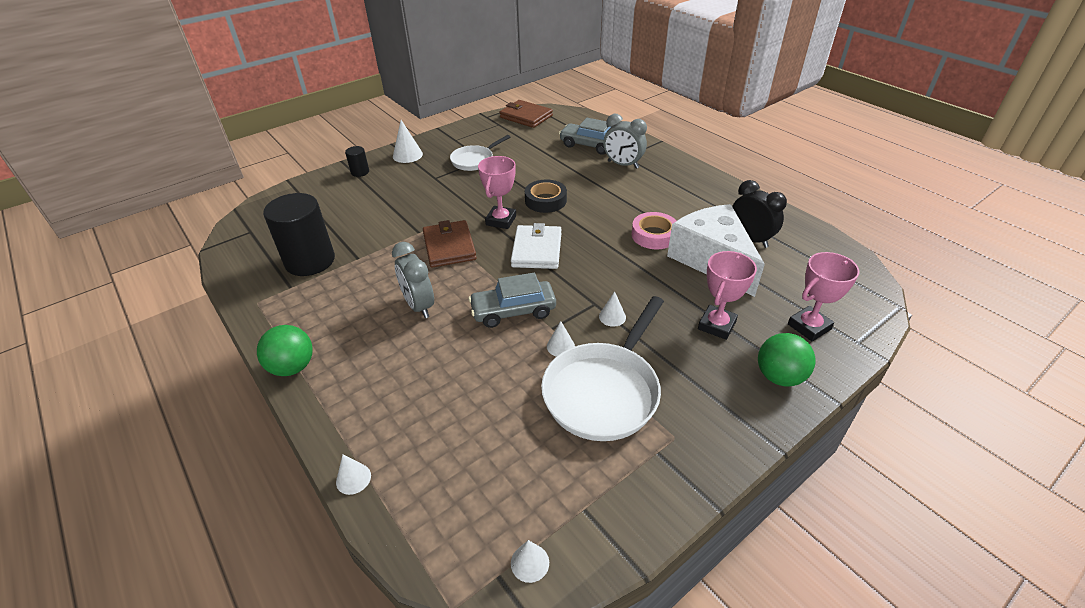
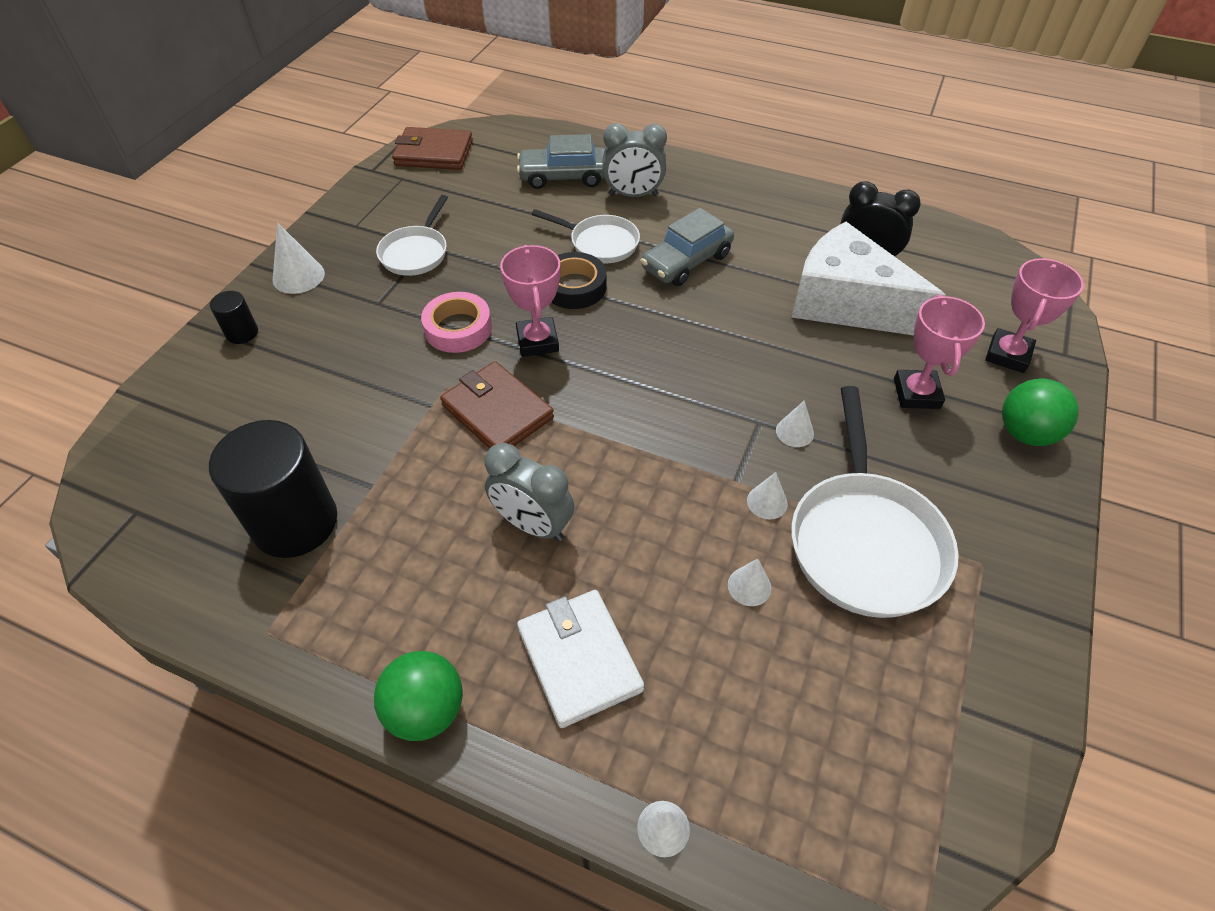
camera: 30 degrees left, 10 degrees up
grey car [468,273,556,328] -> grey car moved to [641,208,734,286]
white wallet [511,223,561,269] -> white wallet moved to [517,590,644,728]
white cone [511,540,549,583] -> white cone moved to [728,559,772,606]
pink tape [631,212,676,249] -> pink tape moved to [421,292,492,353]
none -> white pan [531,209,640,263]

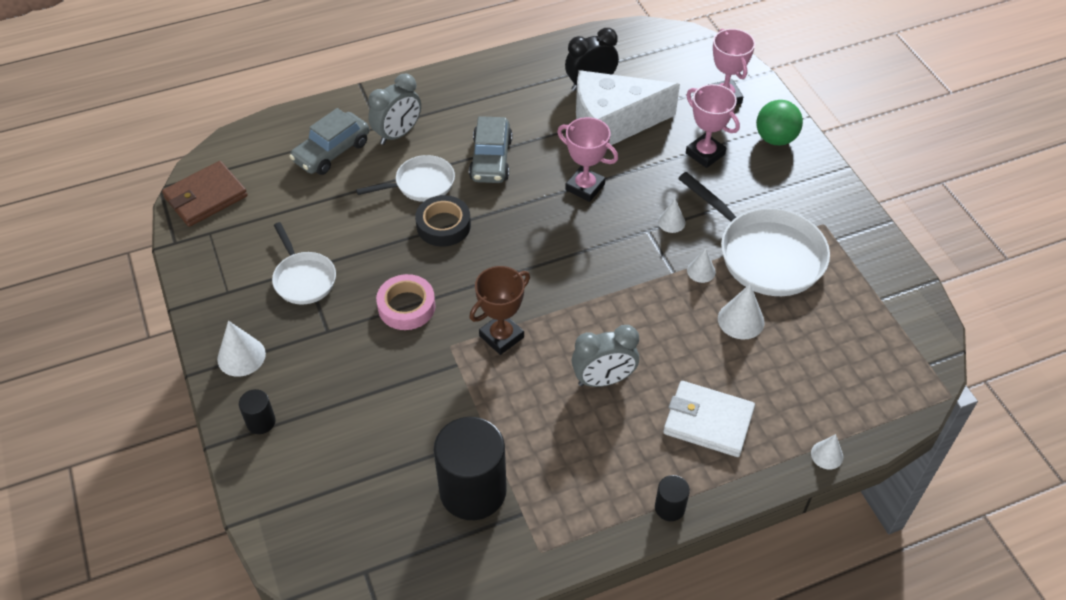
camera: 45 degrees left, 0 degrees up
green ball [374,651,463,741] -> black cylinder [655,475,690,521]
brown wallet [440,361,554,448] -> brown trophy [469,266,530,355]
pink trophy [500,245,560,357] -> pink trophy moved to [557,117,618,202]
white cone [728,559,772,606] -> white cone [718,284,765,340], size x1.58

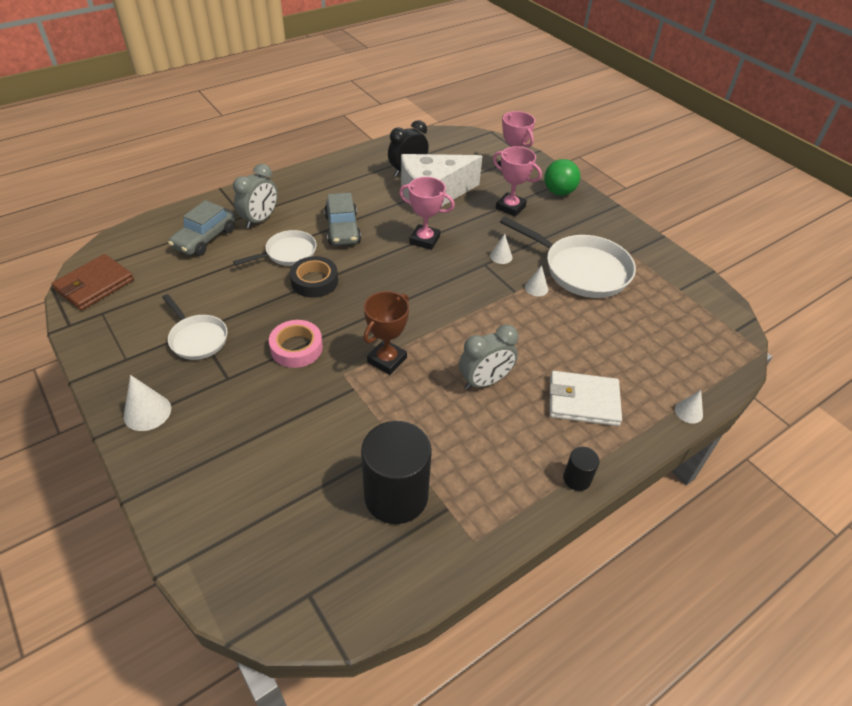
camera: 15 degrees left, 5 degrees down
black cylinder [239,389,276,434] -> none
white cone [718,284,765,340] -> none

